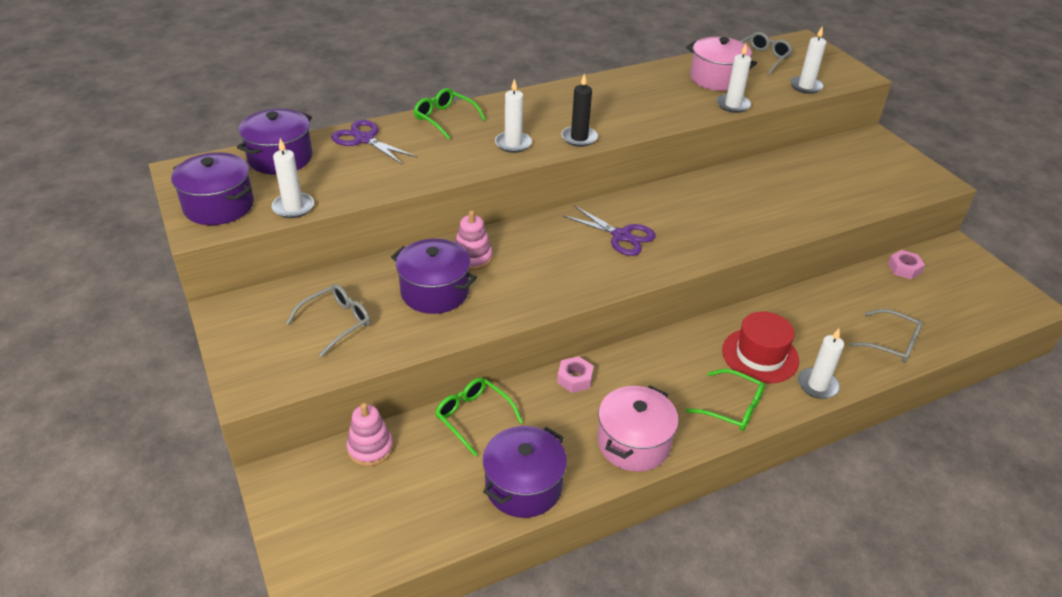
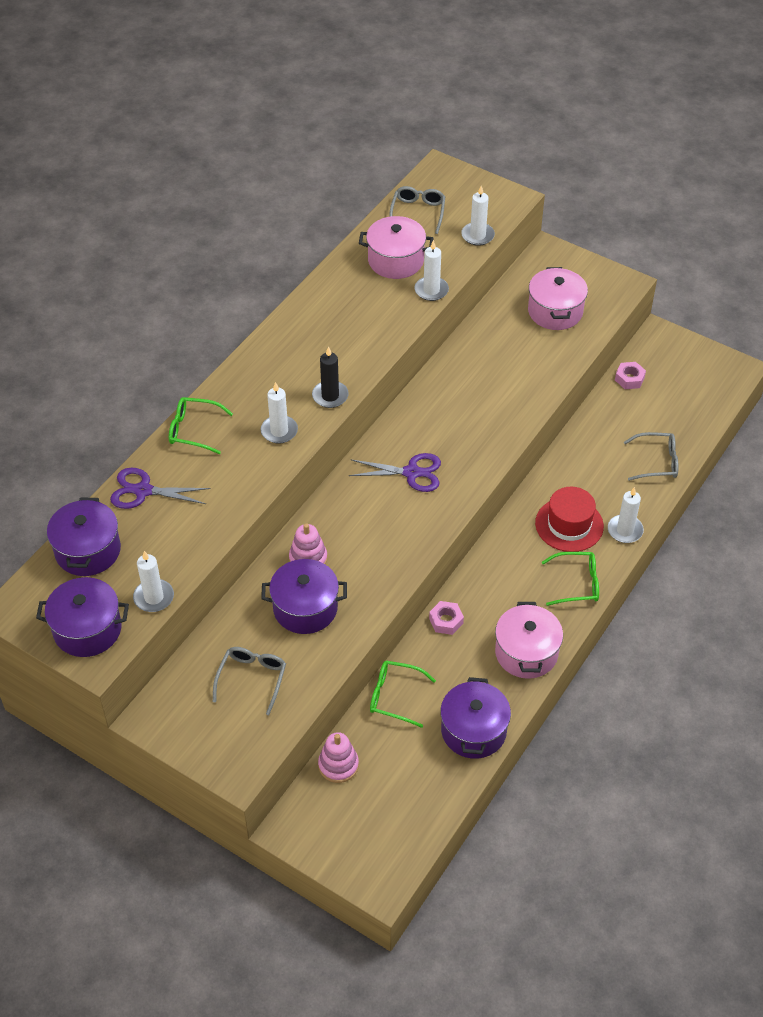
camera: 30 degrees left, 10 degrees up
none -> pink pot [528,267,588,330]

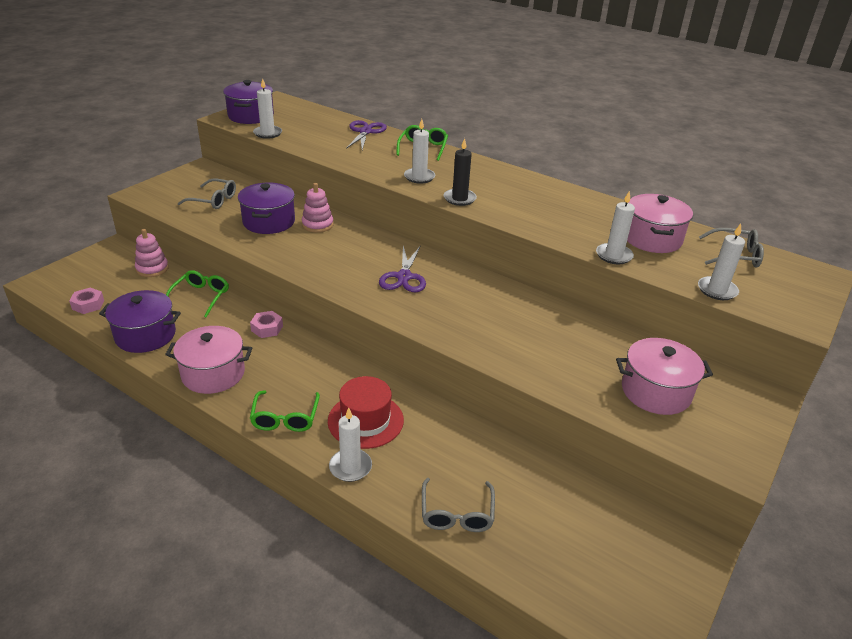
camera: 90 degrees right, 15 degrees down
purple pot [47,497,121,576] -> none
pink nut [615,362,646,389] -> pink nut moved to [69,287,104,314]

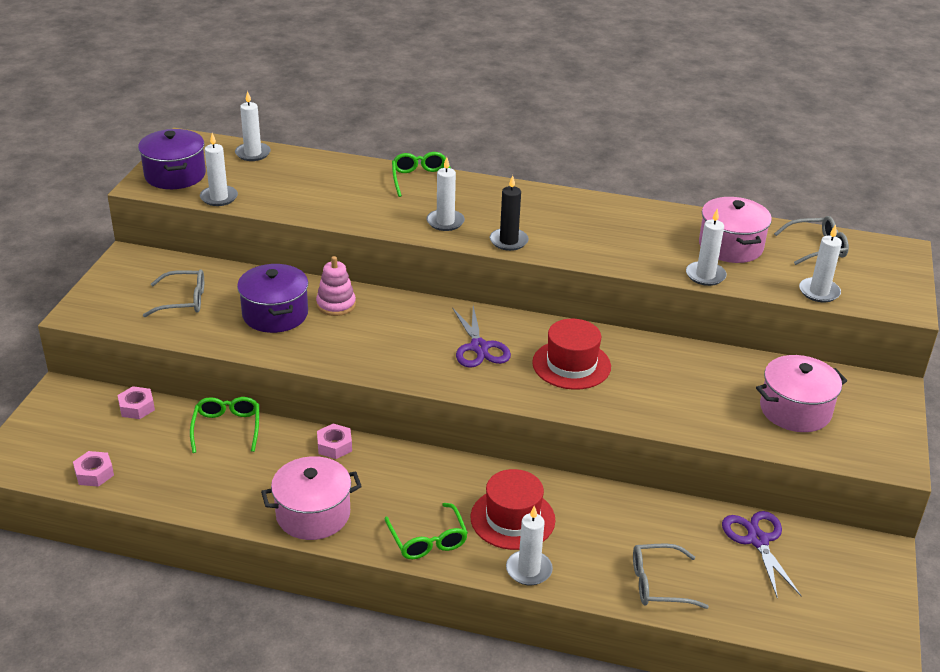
camera: 20 degrees left, 0 degrees up
purple pot [99,290,181,353] -> none
pink stacking toy [135,229,169,277] -> pink nut [118,386,155,419]
purple scissors [346,120,387,150] -> purple scissors moved to [722,511,801,599]
grey glasses [422,478,495,532] -> grey glasses turned 105 degrees clockwise [633,543,709,609]
none -> white candle [235,91,271,161]
none -> red hat [532,319,611,390]

